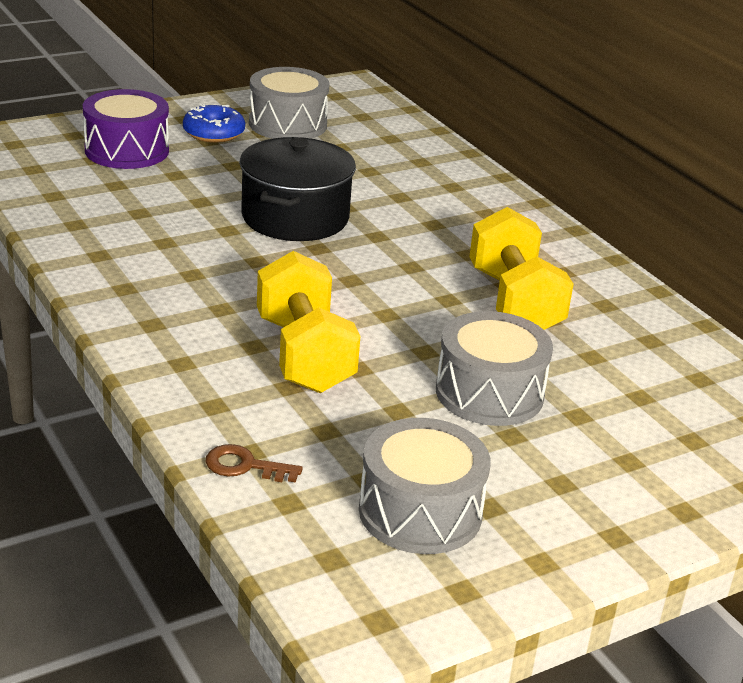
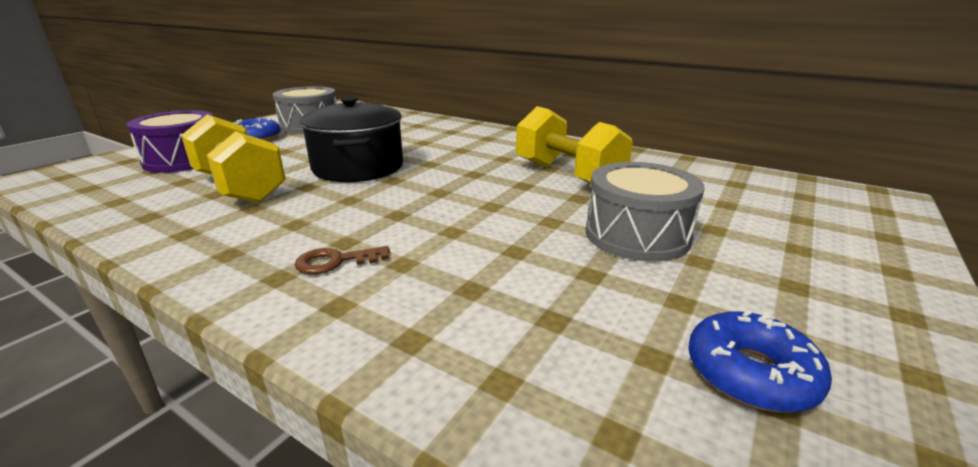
camera: 25 degrees left, 5 degrees down
brown key [205,444,303,483] -> brown key moved to [295,246,390,274]
yellow dumbbell [257,251,360,393] -> yellow dumbbell moved to [181,114,286,203]
grey drum [359,418,491,554] -> blue donut [688,310,832,412]

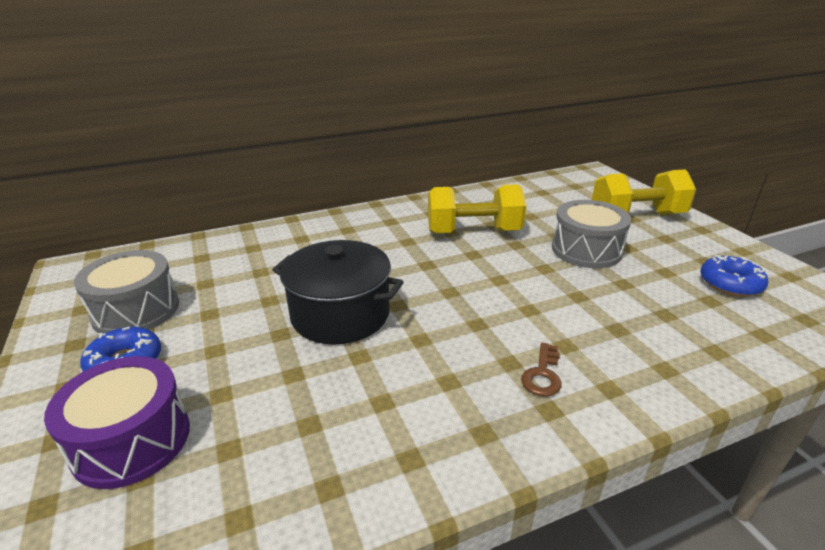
camera: 55 degrees left, 5 degrees up
yellow dumbbell [181,114,286,203] -> yellow dumbbell moved to [592,169,696,215]

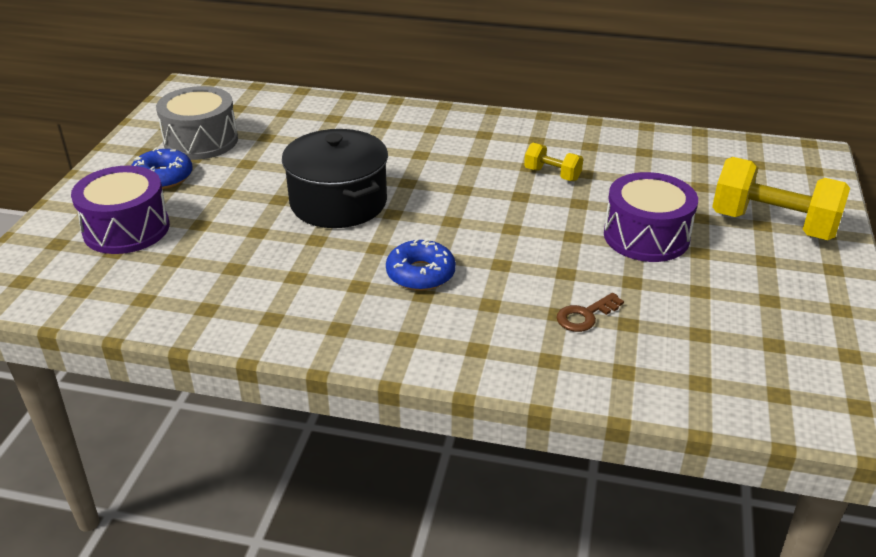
camera: 35 degrees right, 5 degrees up
yellow dumbbell [428,184,526,234] -> yellow dumbbell [524,143,583,181], size x0.49
brown key [521,343,562,397] -> brown key moved to [557,293,624,332]
grey drum [552,200,631,268] -> purple drum [604,172,698,262]
blue donut [700,255,768,297] -> blue donut moved to [386,238,456,291]

